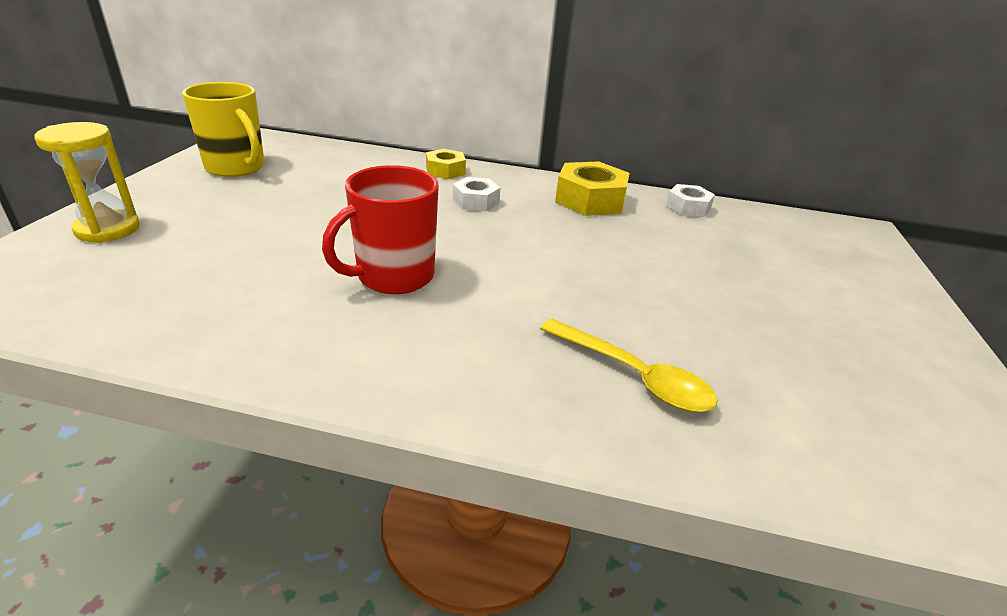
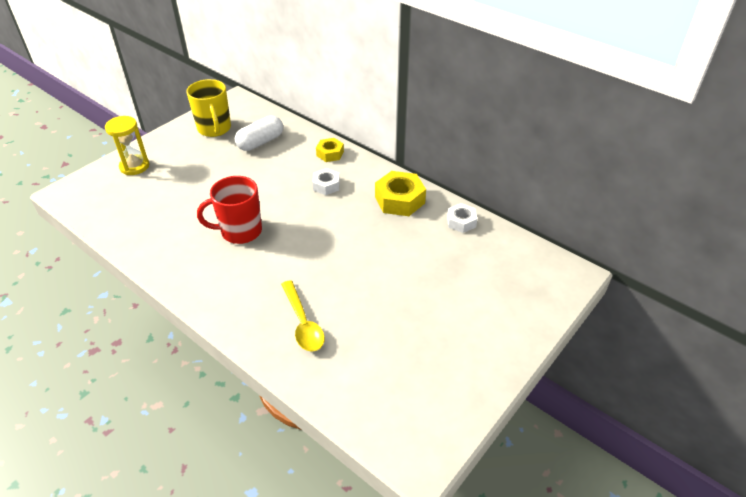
camera: 30 degrees right, 10 degrees up
none -> white capsule [235,116,283,151]

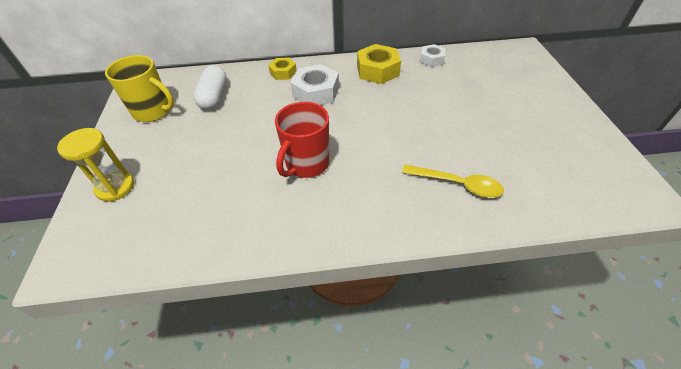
camera: 45 degrees left, 5 degrees up
white nut [313,168,340,195] -> white nut [290,64,339,105], size x1.67

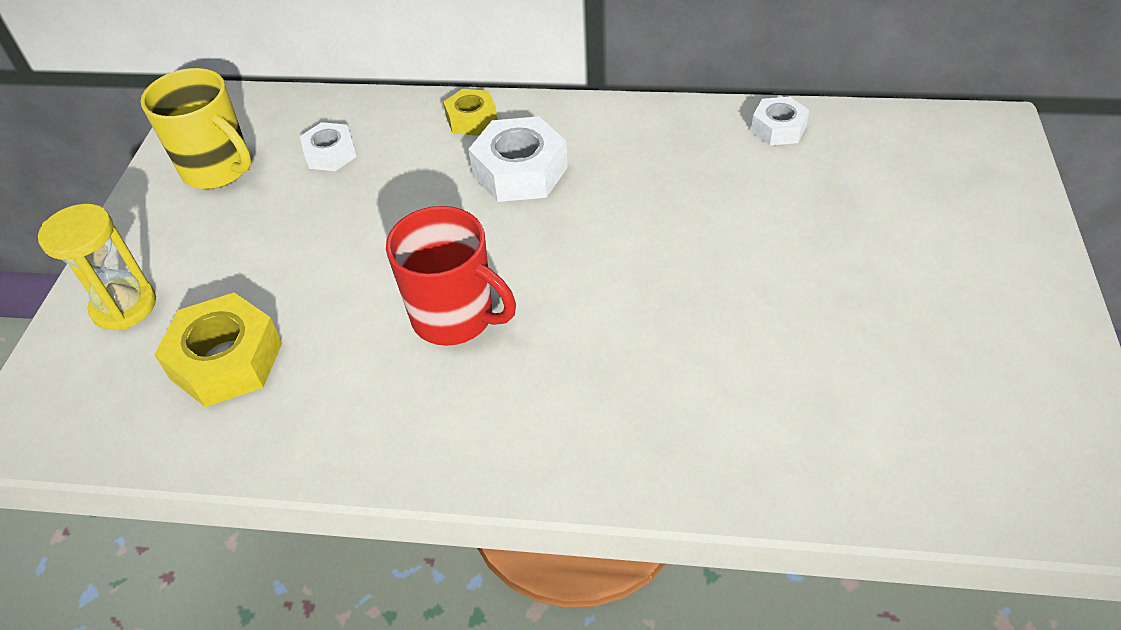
camera: 15 degrees right, 0 degrees up
white capsule [193,65,227,110] -> white nut [300,122,357,171]
red mug [275,102,329,178] -> red mug turned 105 degrees counterclockwise [386,206,516,346]
yellow nut [357,44,401,84] -> yellow nut moved to [154,293,282,407]
yellow spoon [402,165,504,198] -> none

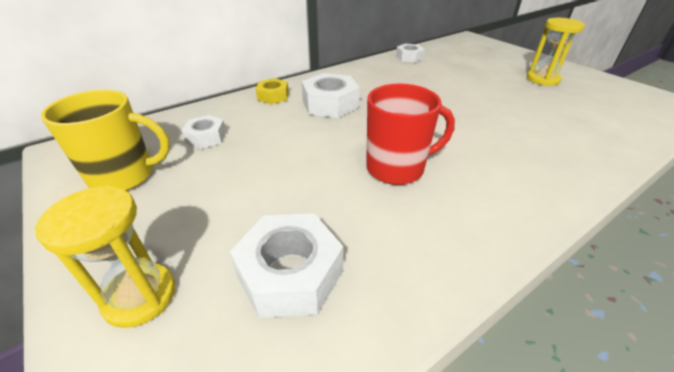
camera: 45 degrees left, 10 degrees down
yellow nut [154,293,282,407] -> white nut [230,213,344,318]
none -> yellow hourglass [527,18,585,86]

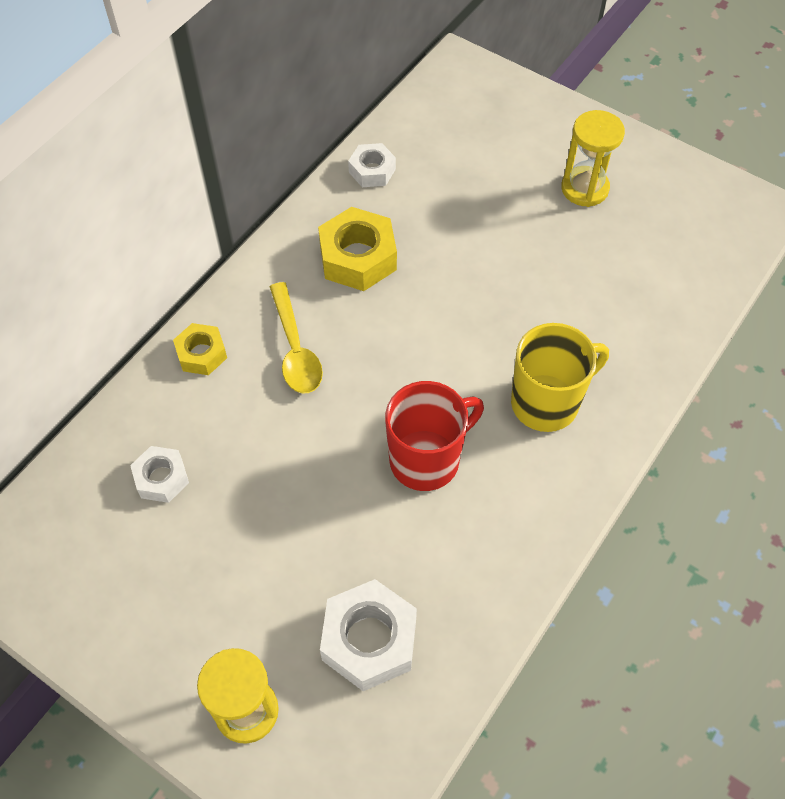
camera: 20 degrees left, 20 degrees up
yellow mug [41,90,170,191] -> yellow mug moved to [511,323,609,432]
white nut [302,73,360,118] -> yellow spoon [270,282,323,394]
none -> yellow nut [318,207,397,291]

